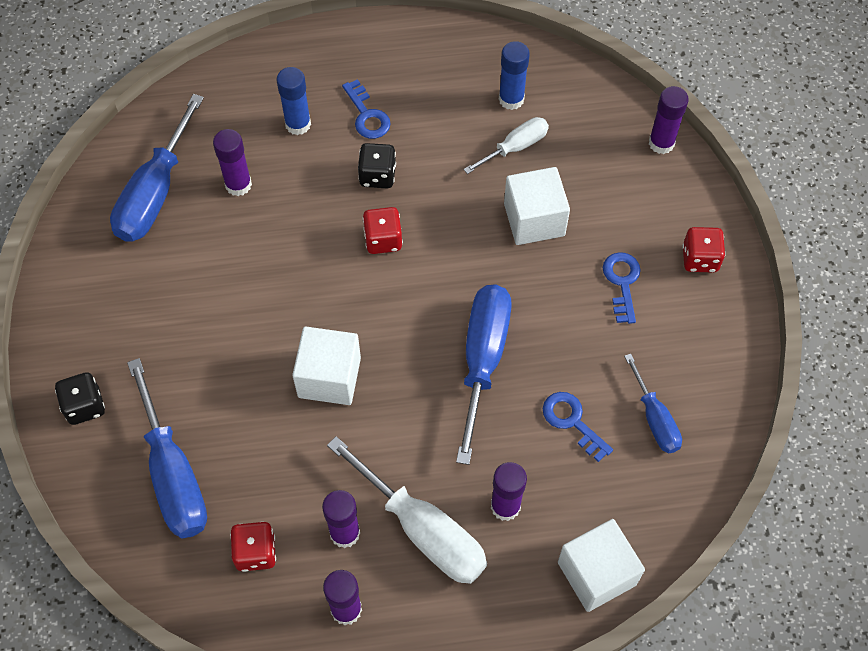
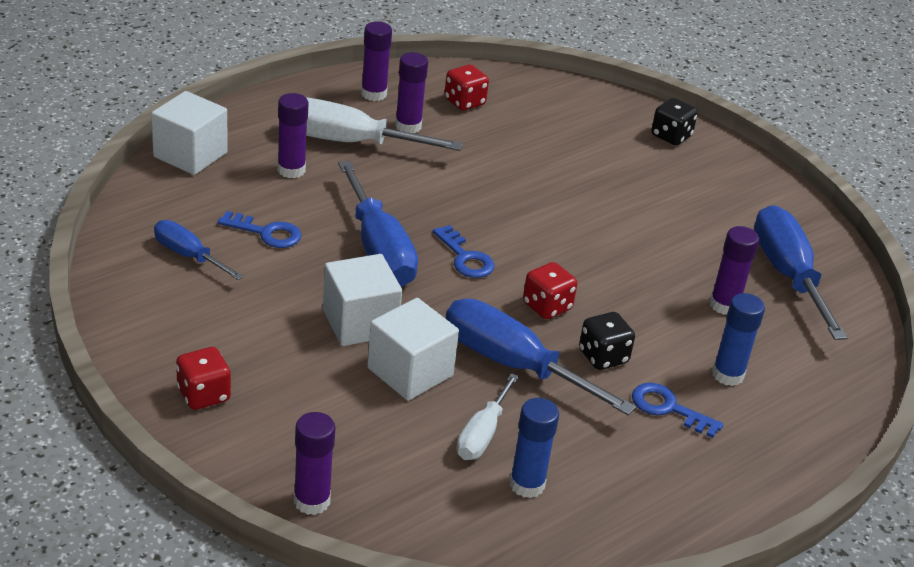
camera: 145 degrees right, 25 degrees down
blue screwdriver [127,358,207,539] -> blue screwdriver moved to [445,299,636,415]
white cube [292,326,361,405] -> white cube moved to [323,254,402,346]
blue key [603,252,641,324] -> blue key moved to [433,225,495,278]

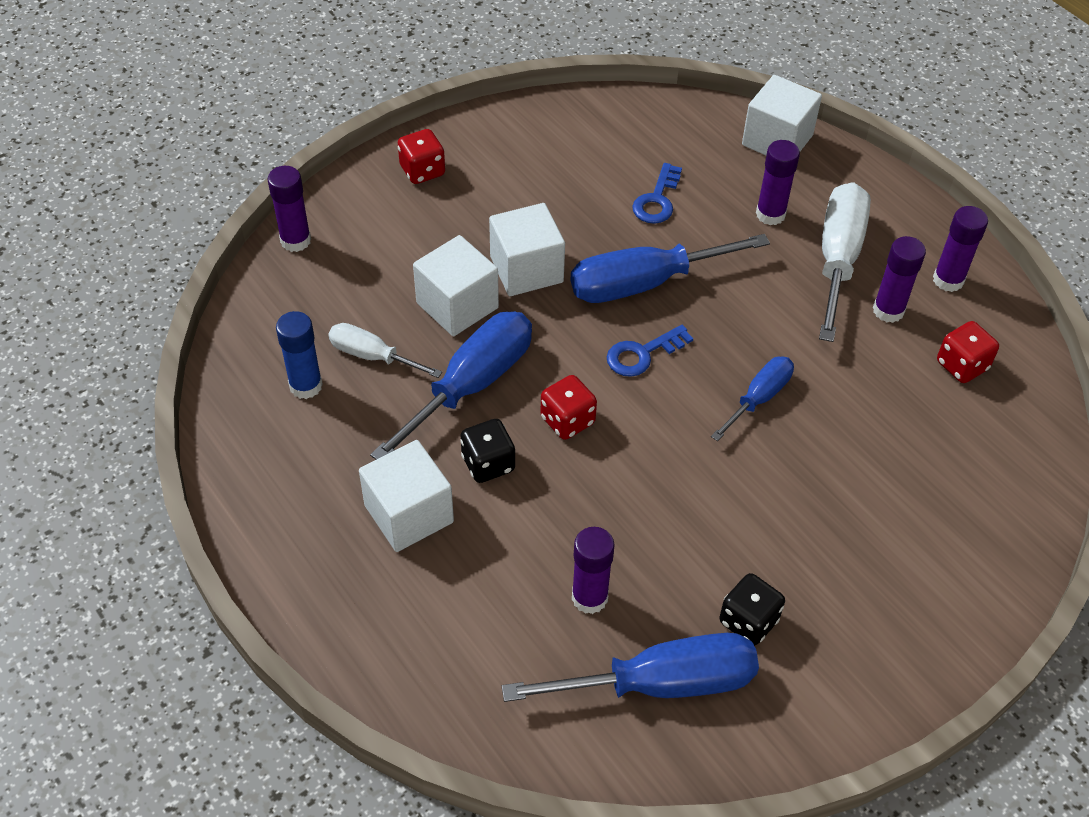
camera: 95 degrees right, 15 degrees up
blue screwdriver [154,220,244,280] -> blue screwdriver moved to [711,357,794,441]
blue key [632,383,723,438] -> white cube [359,440,454,552]
black dice [651,98,698,145] -> black dice moved to [719,573,785,646]
blue glue stick [712,293,765,386] -> none

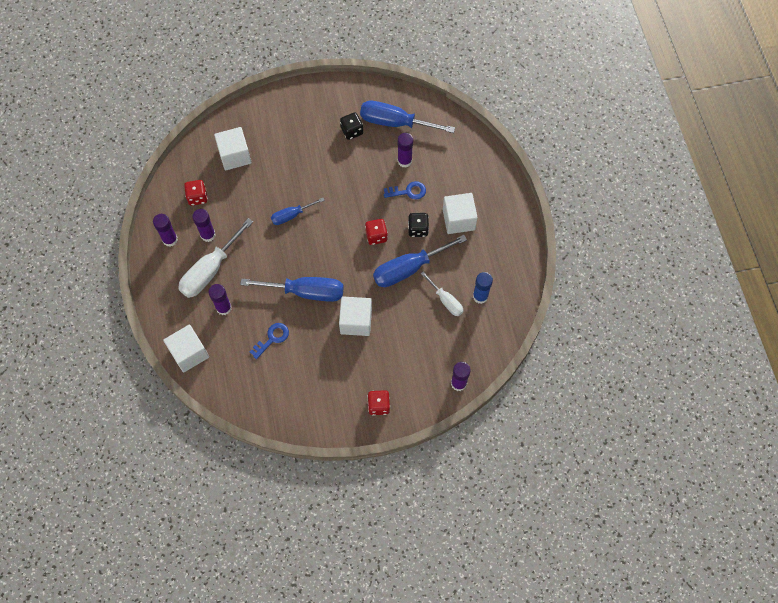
camera: 155 degrees left, 15 degrees up
white cube [413,235,499,336] -> white cube moved to [214,127,252,170]
blue key [607,325,693,377] -> blue key moved to [384,181,426,199]

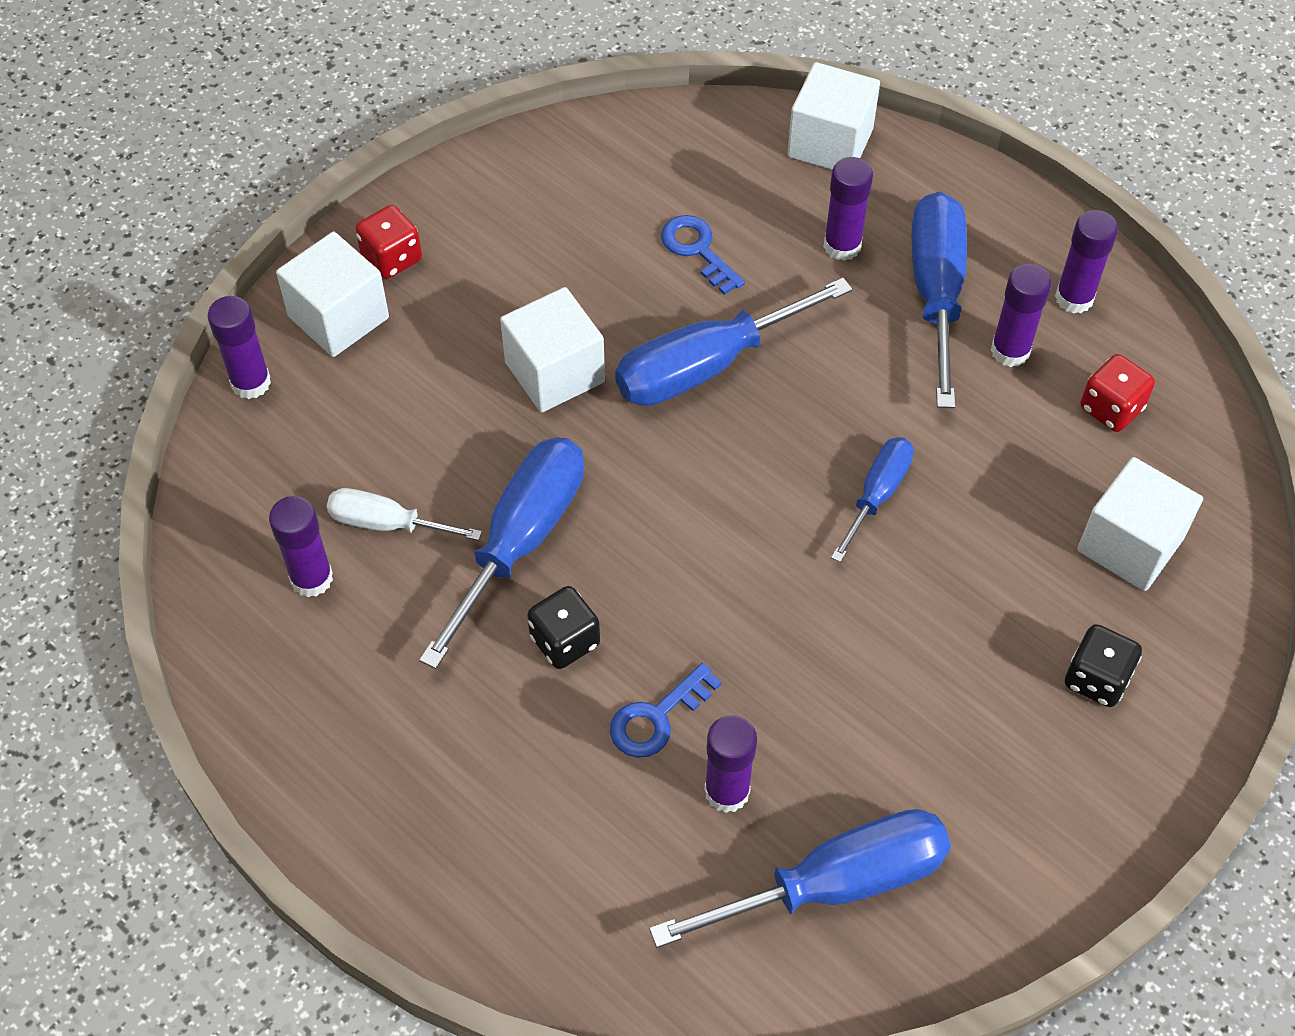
camera: 145 degrees right, 10 degrees down
white screwdriver [178,218,253,298] -> blue screwdriver [911,192,967,408]
blue key [250,323,289,359] -> blue key turned 135 degrees clockwise [661,215,745,295]
black dice [340,113,363,140] -> black dice moved to [1065,624,1142,707]
red dice [365,219,388,245] -> none
white cube [443,193,478,234] -> white cube moved to [276,232,389,357]
blue glue stick [473,272,493,304] -> purple glue stick [269,496,333,597]

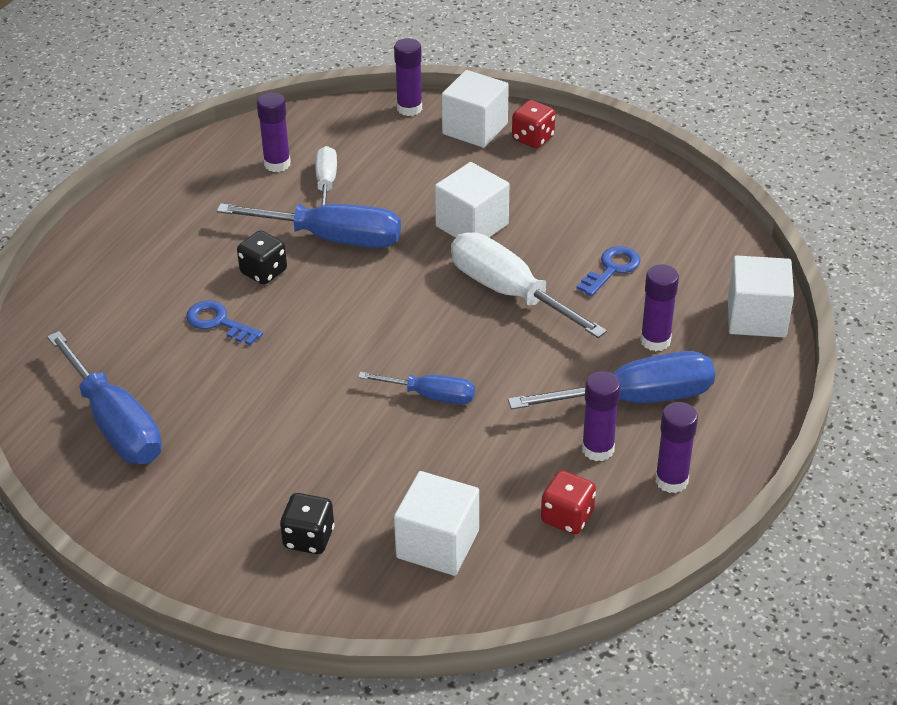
camera: 75 degrees right, 15 degrees down
blue screwdriver [615,278,852,406] -> white screwdriver [451,233,607,338]
purple glue stick [704,715,757,813] -> none

